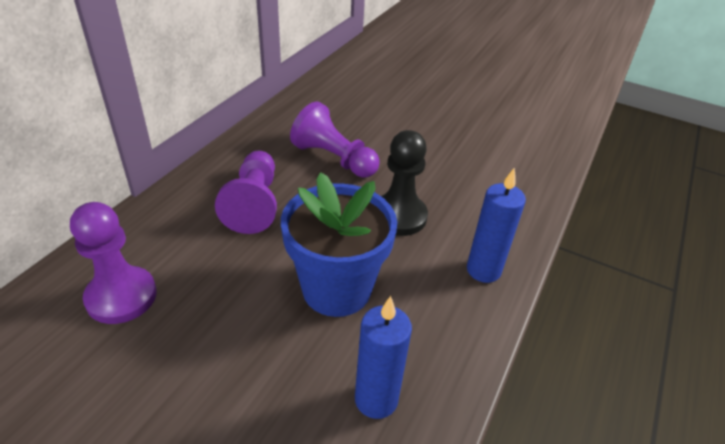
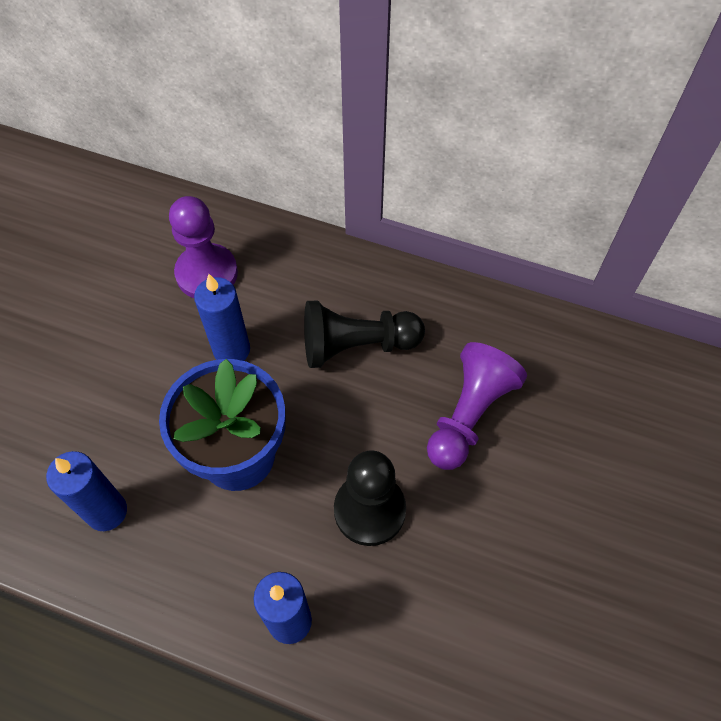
camera: 85 degrees right, 20 degrees up
purple pawn [215,151,277,234] -> black pawn [304,300,425,368]
none -> blue candle [194,274,250,361]

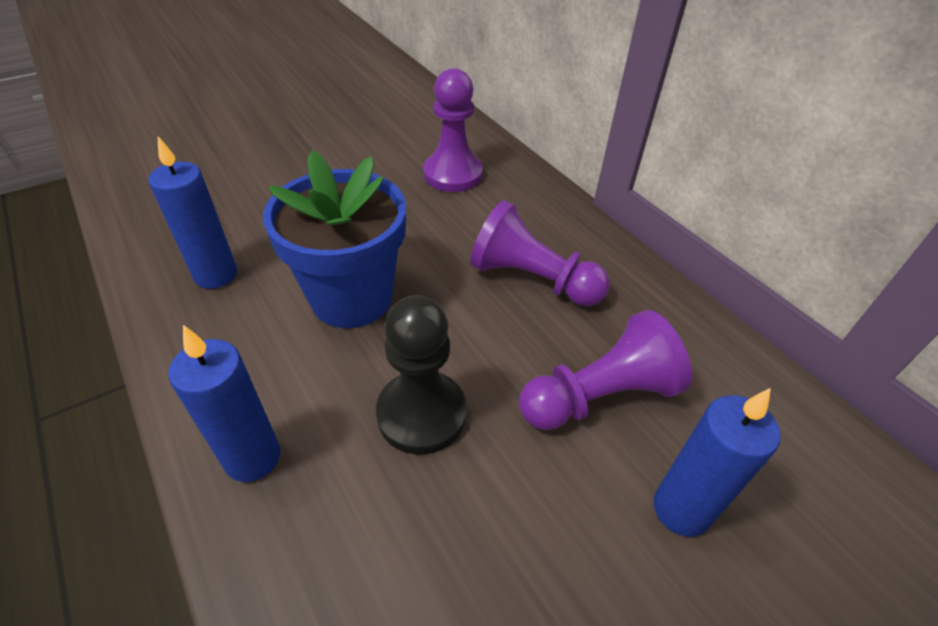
camera: 35 degrees right, 15 degrees down
blue candle [194,274,250,361] -> blue candle moved to [654,388,781,537]
black pawn [304,300,425,368] -> purple pawn [470,200,610,306]

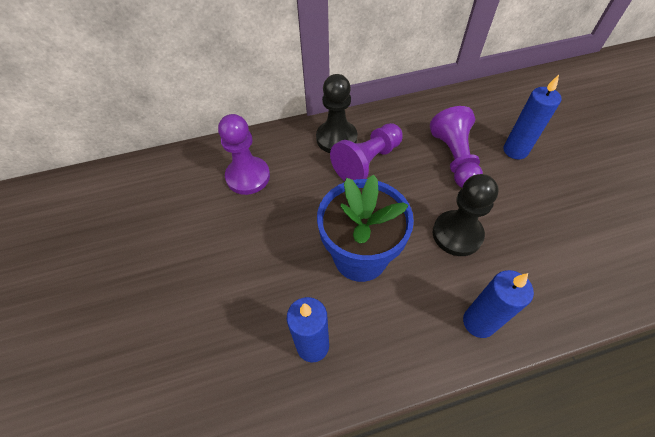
camera: 70 degrees left, 10 degrees up
none -> black pawn [316,74,358,153]

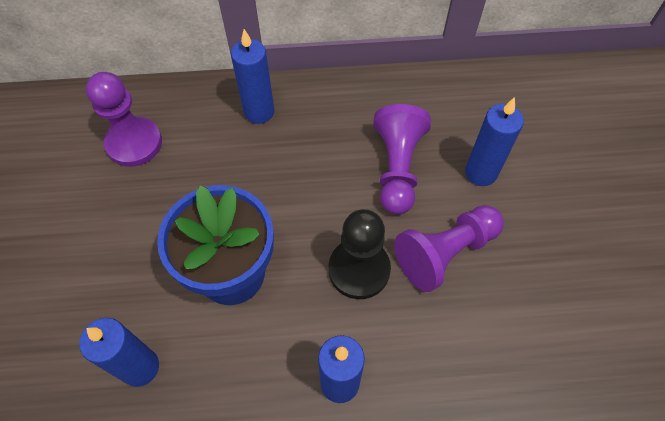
camera: 10 degrees right, 5 degrees up
black pawn [316,74,358,153] -> blue candle [231,29,274,124]
purple pawn [330,123,403,181] -> purple pawn moved to [394,205,504,292]

